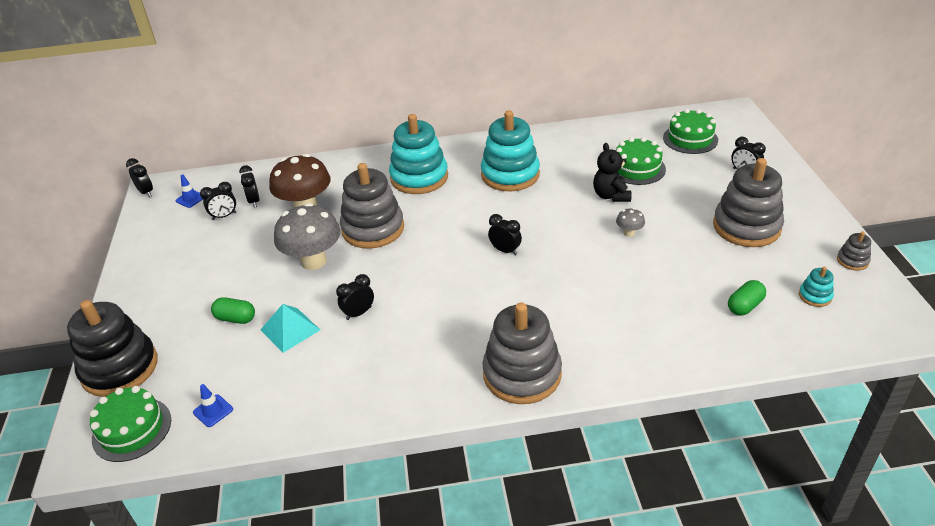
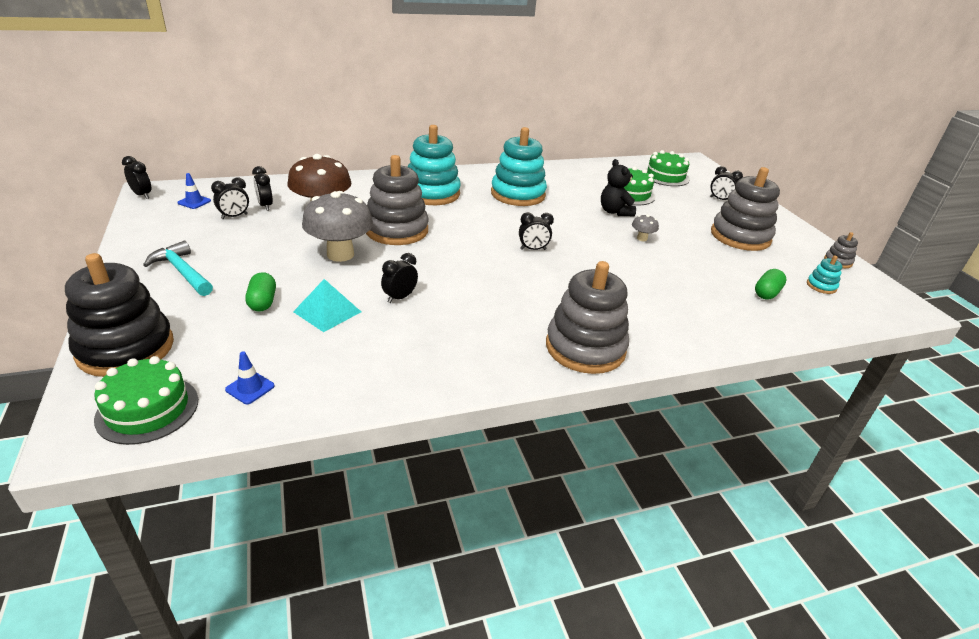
camera: 15 degrees left, 5 degrees down
green capsule [211,297,255,324] -> green capsule turned 75 degrees clockwise [245,272,276,312]
black clock [488,214,522,255] -> black clock turned 150 degrees clockwise [519,212,554,250]
none -> turquoise hammer [143,241,213,296]

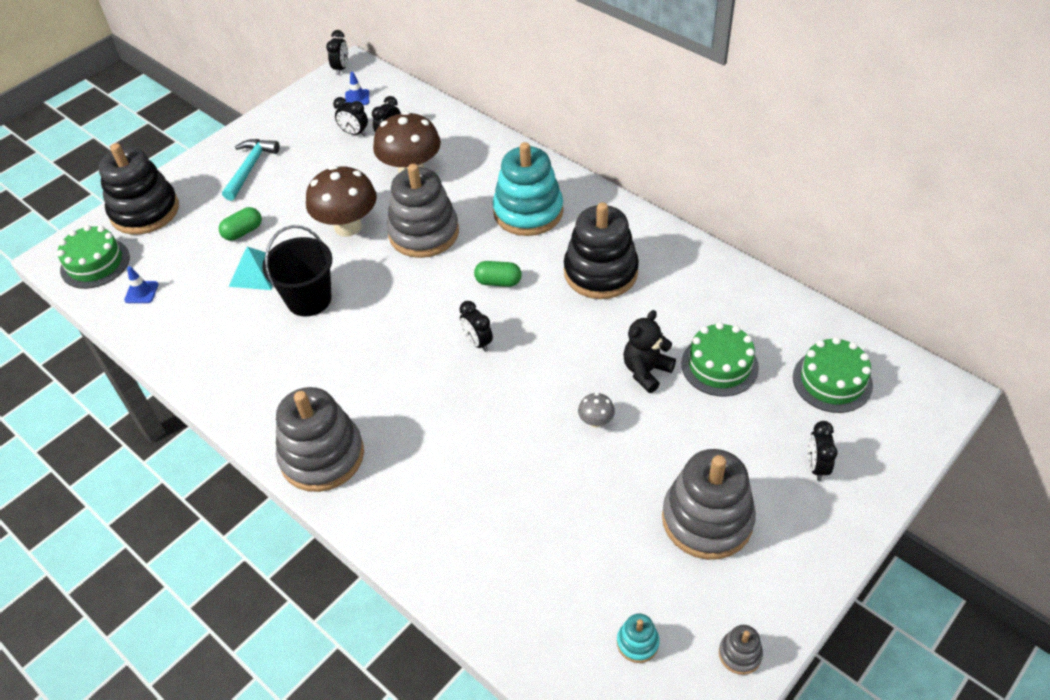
camera: 65 degrees right, 15 degrees up
grey mushroom [302,191,373,262] -> brown mushroom [306,166,377,237]
black clock [381,253,418,303] -> black bucket [262,225,332,317]
turquoise stacking toy [491,127,547,206] -> black stacking toy [564,202,639,299]
green capsule [755,269,786,299] -> green capsule moved to [474,261,522,287]

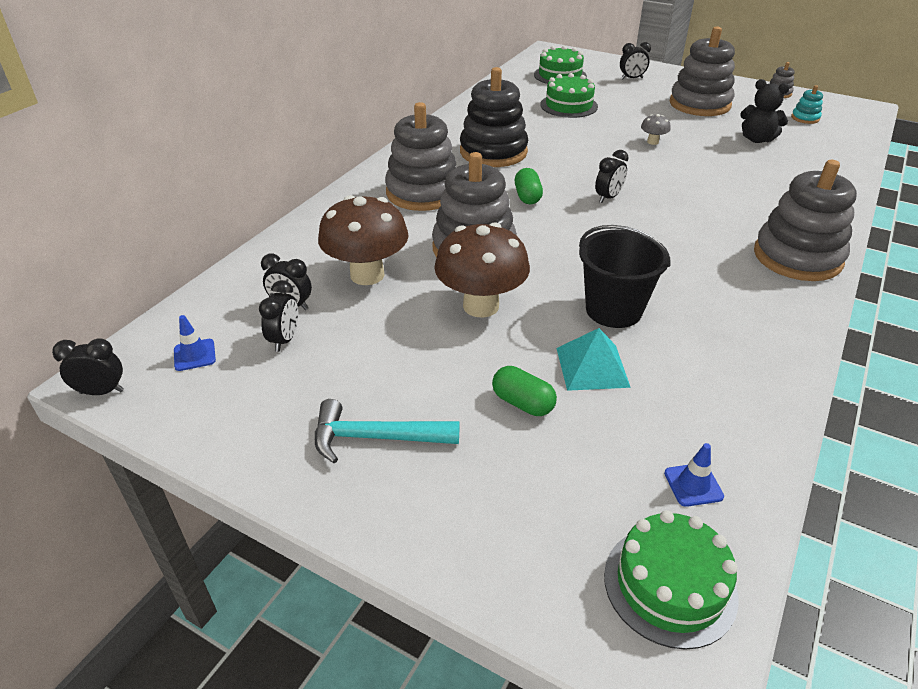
camera: 105 degrees left, 10 degrees down
black stacking toy [99,143,179,235] -> none
turquoise stacking toy [493,142,563,236] -> grey stacking toy [385,102,456,211]
black teddy bear [623,310,676,393] -> black teddy bear moved to [740,79,790,143]

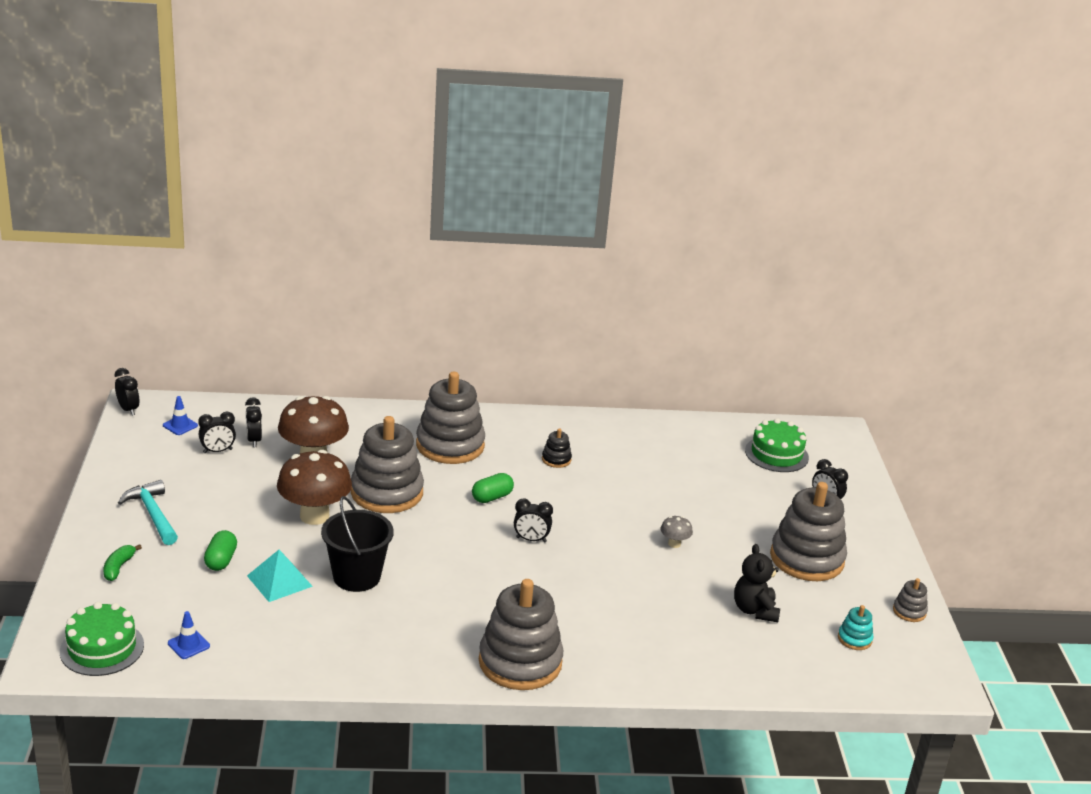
camera: 55 degrees right, 10 degrees down
black stacking toy [460,67,528,167] -> black stacking toy [542,428,572,468], size x0.43
green cake [540,73,598,118] -> none
none -> green banana [104,544,142,581]

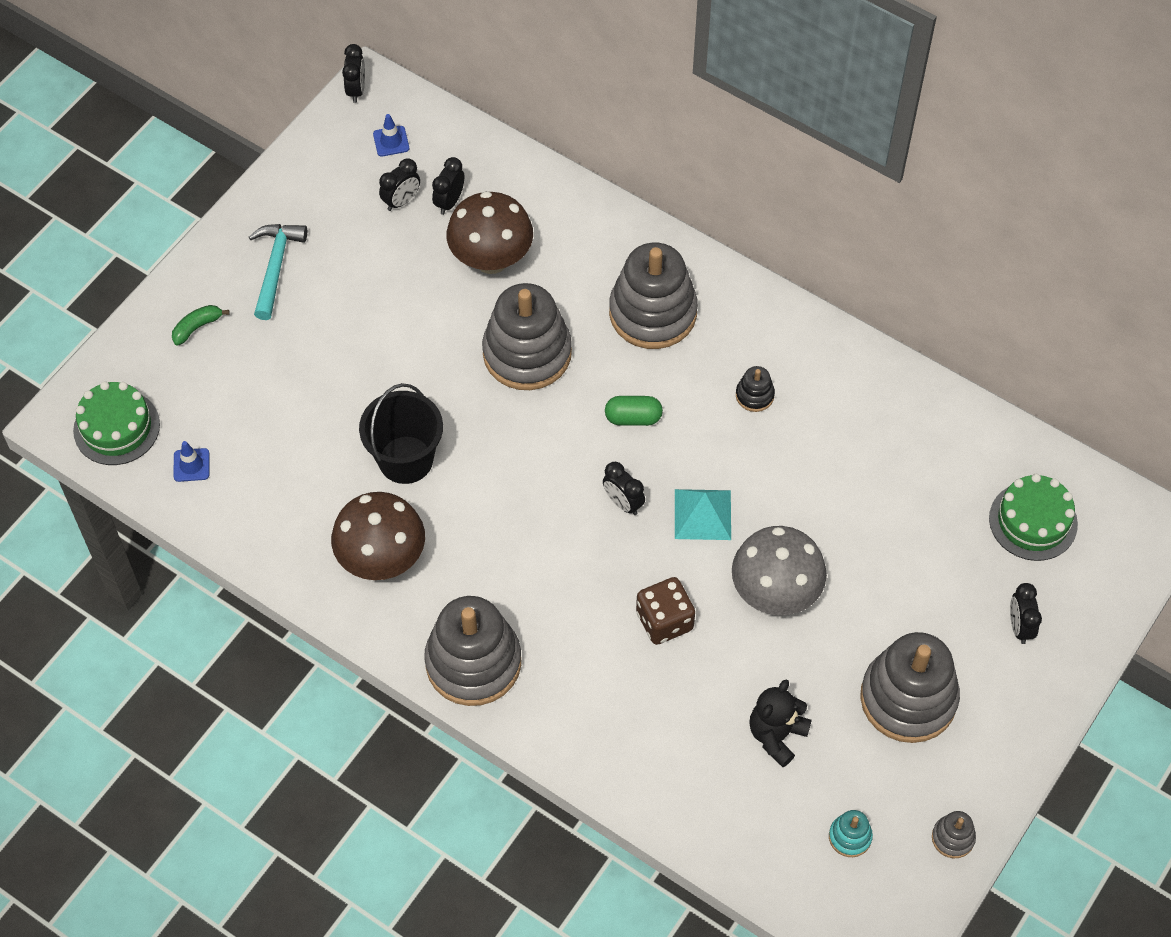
camera: 40 degrees right, 30 degrees up
black clock [198,412,236,453] -> black clock turned 60 degrees counterclockwise [379,158,420,211]
green capsule [204,530,237,571] -> none
turquoise pyramid [247,550,313,602] -> turquoise pyramid moved to [675,489,731,540]
brown mushroom [277,450,352,525] -> brown mushroom moved to [331,492,425,580]
grey mushroom [660,516,693,548] -> grey mushroom [732,526,827,615], size x2.27
none -> brown dice [636,577,695,645]

